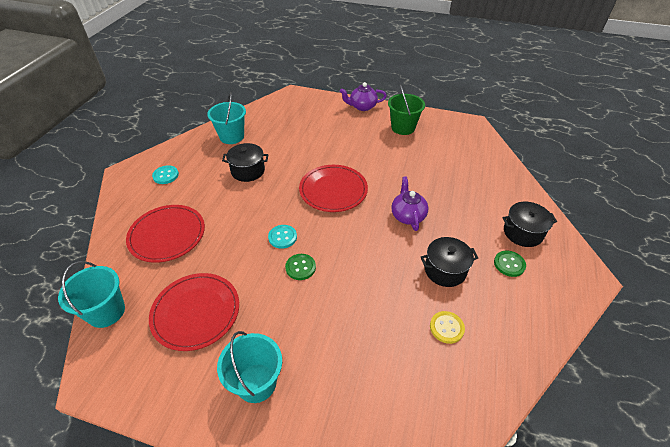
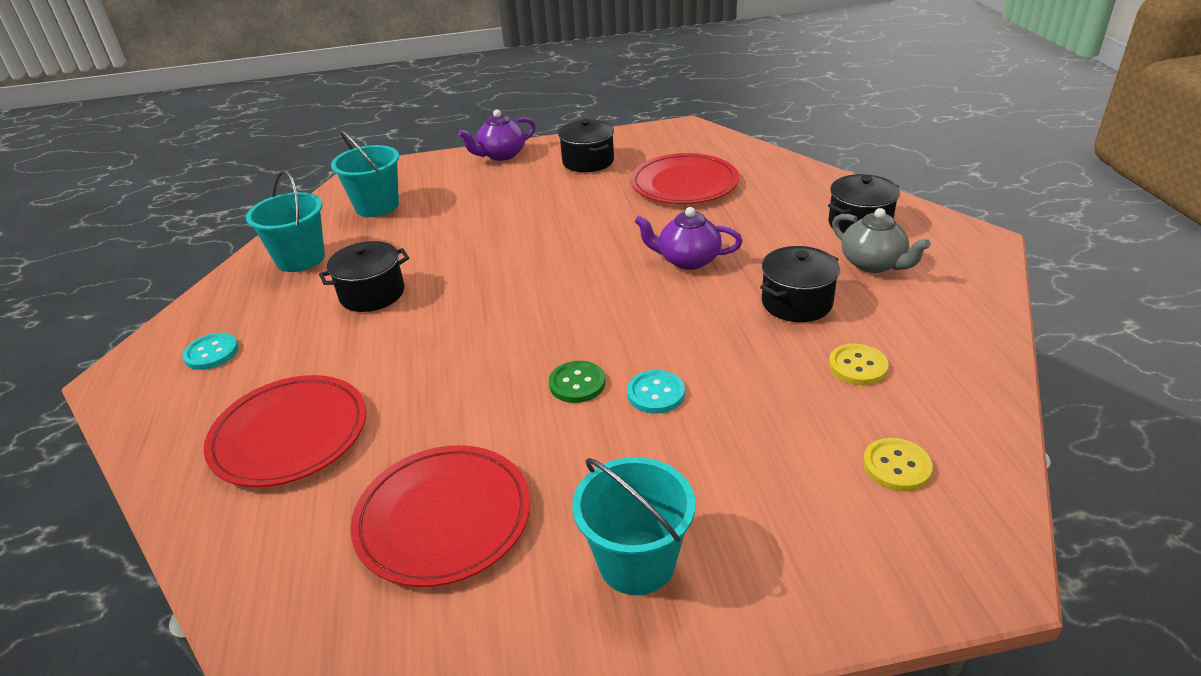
camera: 25 degrees left, 10 degrees down
turquoise bucket [58,261,125,328] -> turquoise bucket moved to [331,130,399,217]
turquoise button [268,225,297,249] -> turquoise button moved to [627,370,685,414]
red plate [299,165,368,212] -> red plate moved to [631,153,739,204]
green bucket [388,85,425,135] -> black pot [558,119,614,172]
purple teapot [391,176,429,231] -> purple teapot turned 45 degrees counterclockwise [634,207,742,270]
green button [494,251,526,277] -> grey teapot [832,208,931,273]
none -> yellow button [863,438,933,491]

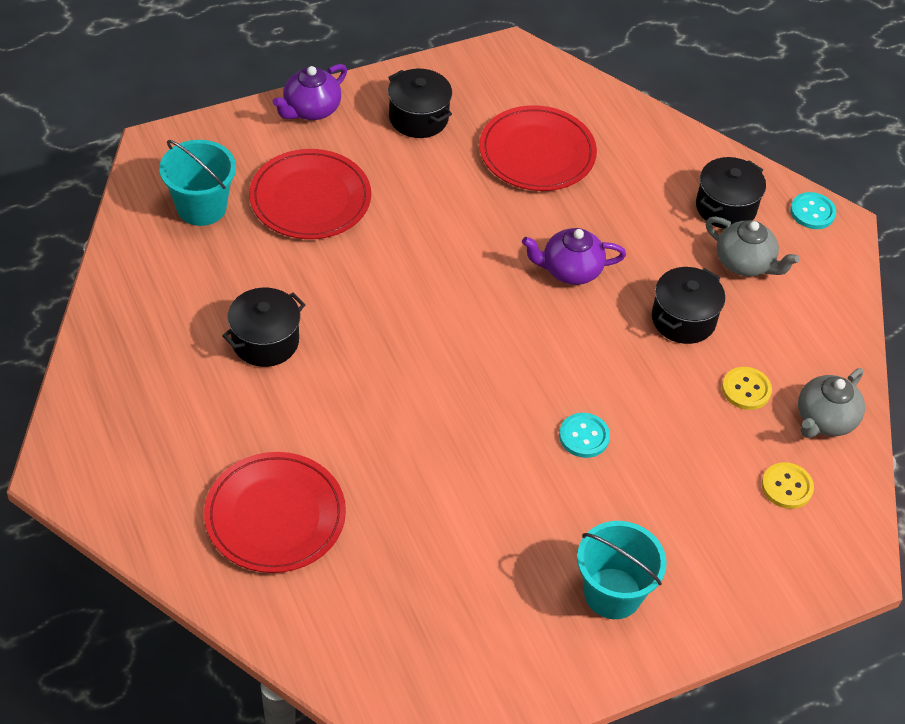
camera: 20 degrees left, 15 degrees up
turquoise button [182,333,239,370] -> turquoise button moved to [790,192,836,229]
turquoise bucket [246,170,325,272] -> none
red plate [350,445,530,587] -> red plate moved to [249,149,371,239]
green button [549,361,605,403] -> none
none -> grey teapot [798,368,865,438]

